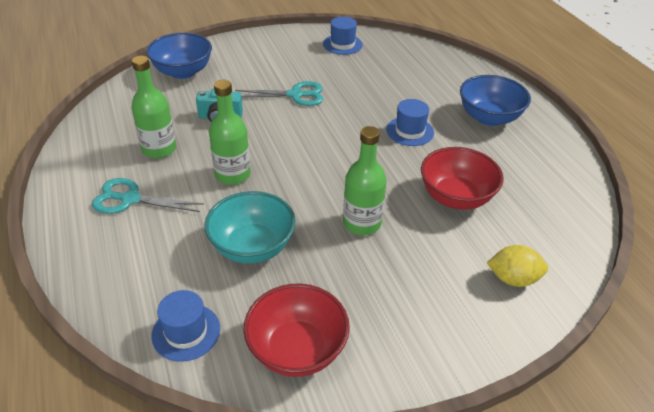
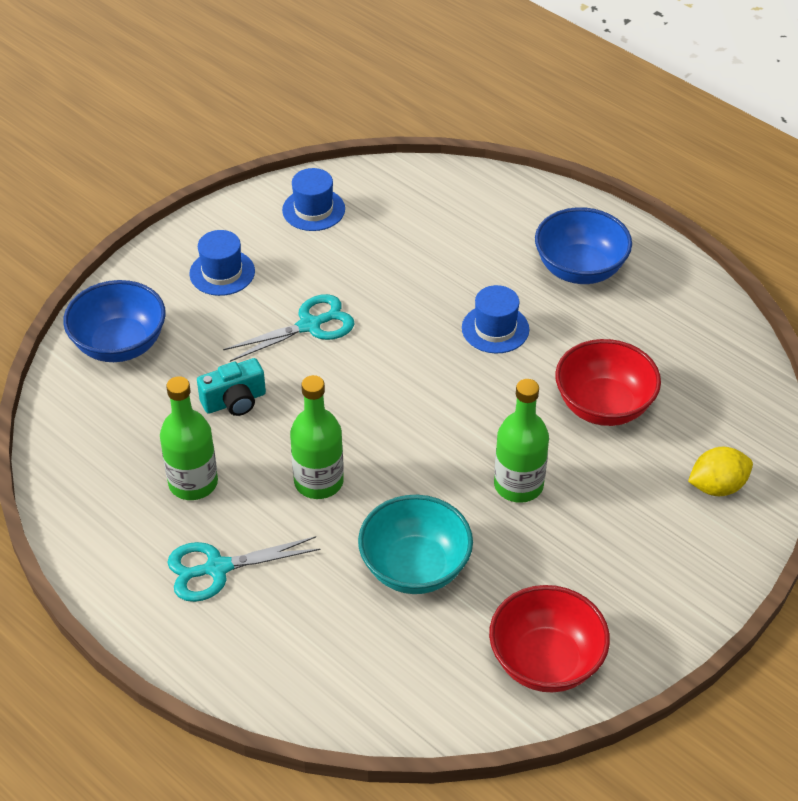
camera: 25 degrees left, 5 degrees up
blue hat [151,290,220,362] -> blue hat moved to [189,230,255,296]

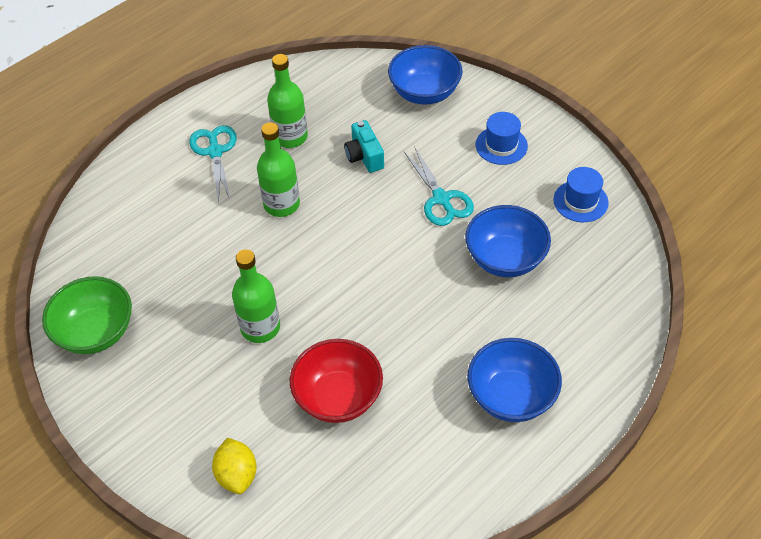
camera: 95 degrees right, 5 degrees up
turquoise bowl [358,495,473,594] -> none
blue hat [462,285,529,353] -> none
red bowl [489,585,610,692] -> green bowl [42,276,132,354]
none -> blue bowl [465,205,551,277]

